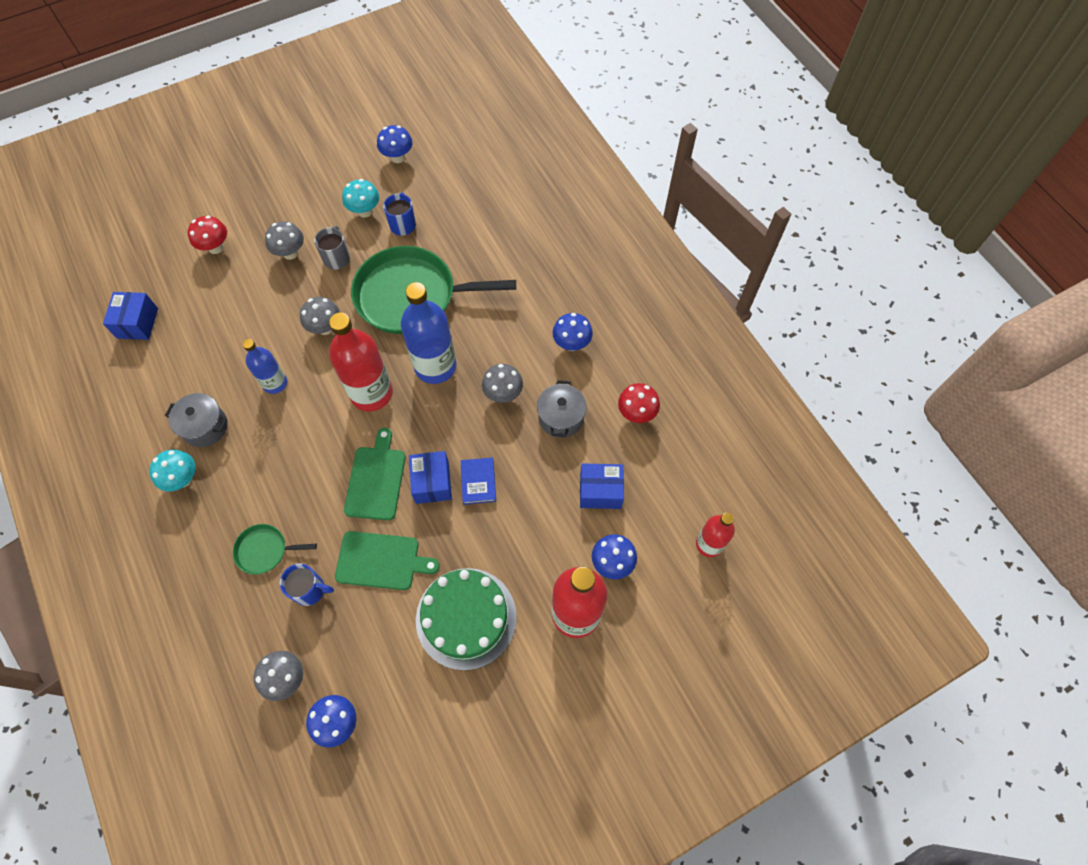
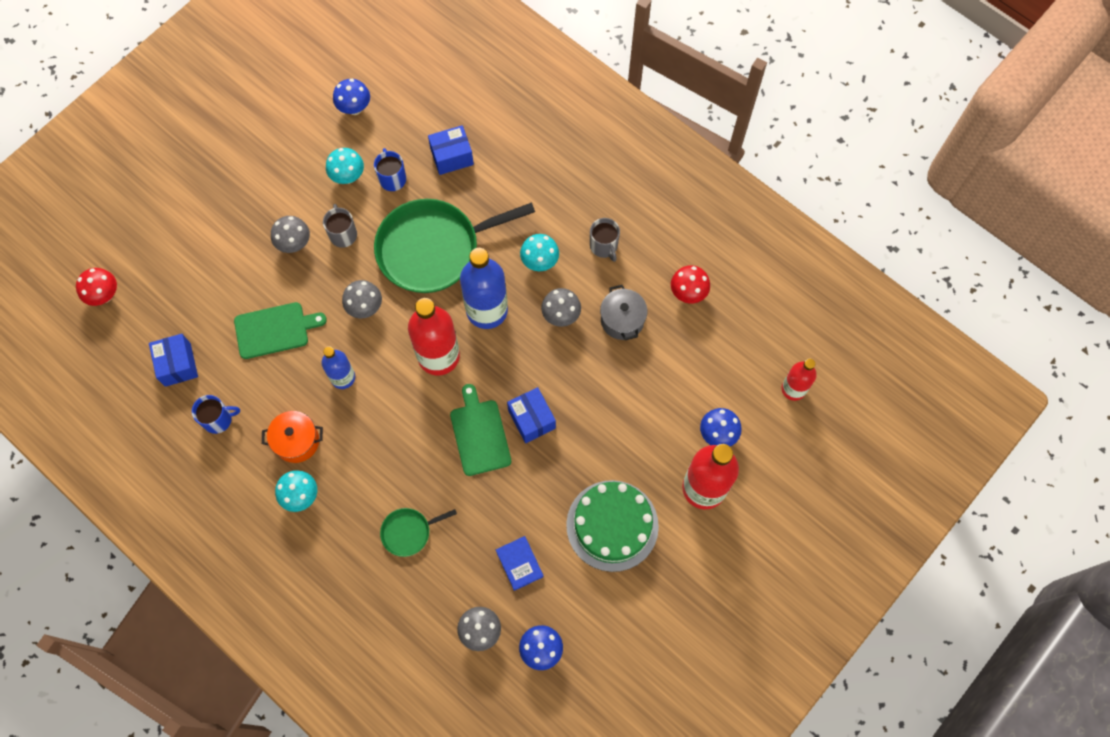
camera: 20 degrees left, 5 degrees up
grey pot [165,393,228,447] -> orange pot [262,411,323,463]
red mushroom [188,216,227,254] -> red mushroom moved to [76,268,117,306]
blue mug [280,564,334,606] -> blue mug moved to [192,395,240,434]
green cutting board [335,531,440,590] -> green cutting board moved to [234,302,327,359]
blue book [461,458,496,505] -> blue book moved to [496,536,544,591]
blue mushroom [553,313,593,351] -> grey mug [590,218,620,262]
blue box [580,463,624,509] -> blue box moved to [428,125,474,175]
none -> turquoise mushroom [520,234,559,271]

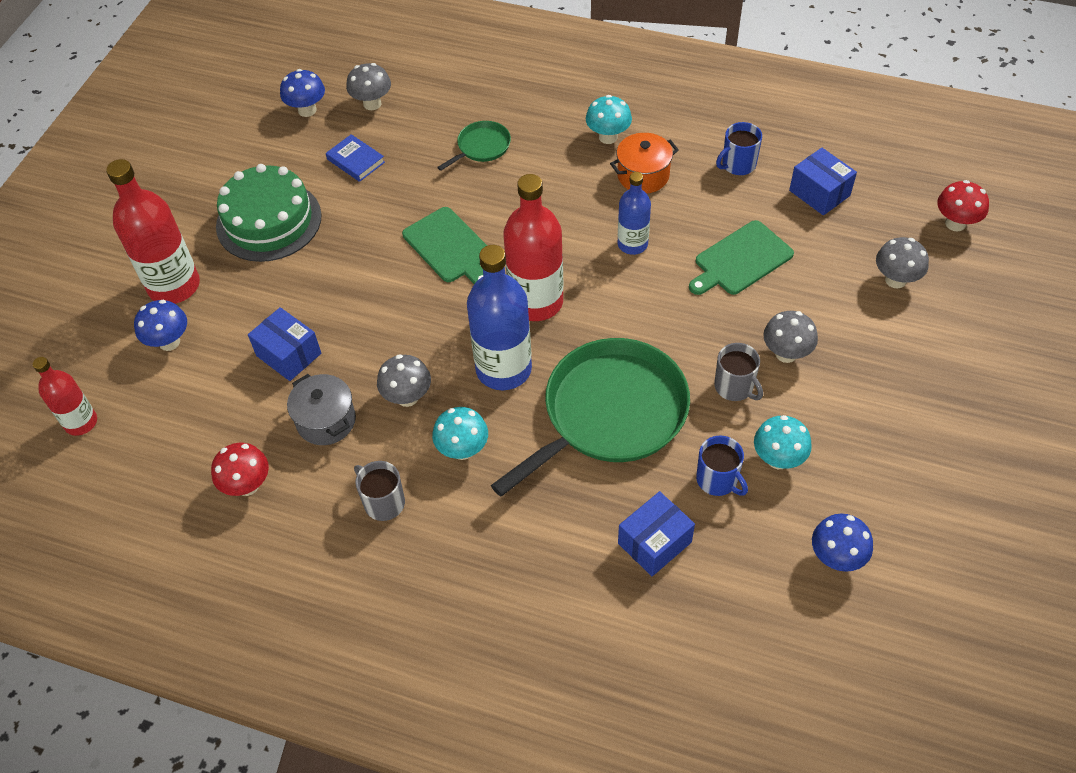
camera: 160 degrees right, 15 degrees down
grey mushroom [342,280,382,318] -> grey mushroom moved to [876,237,929,289]
blue box [507,387,556,443] -> blue box moved to [248,307,321,381]

